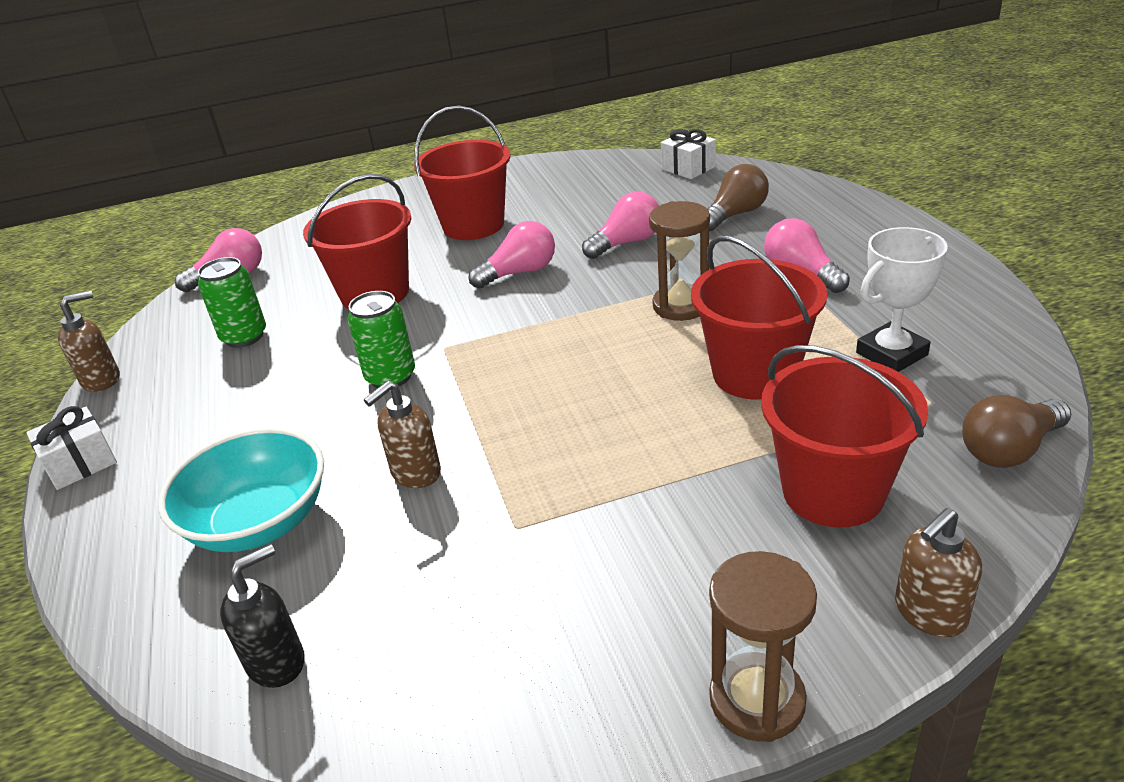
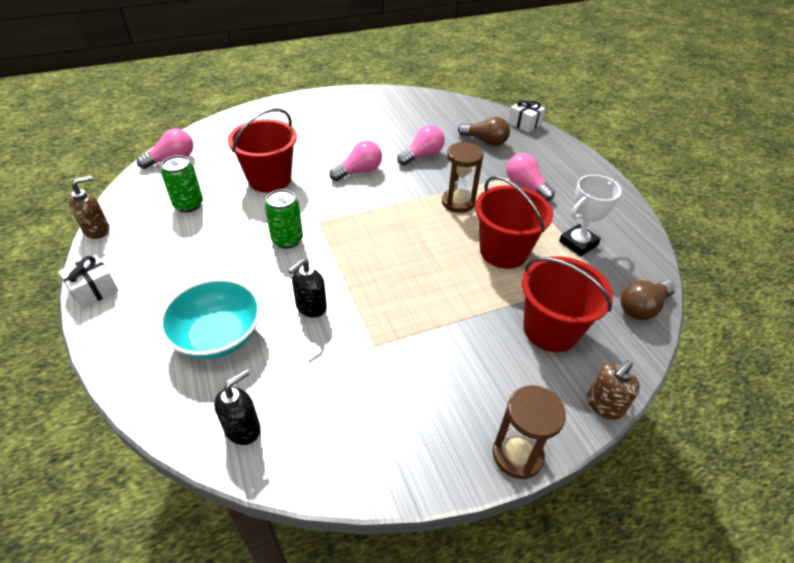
camera: 10 degrees left, 10 degrees up
brown soap dispenser [364,381,441,488] -> black soap dispenser [288,259,327,317]
red bucket [414,106,511,240] -> none
white gift [661,129,716,179] -> white gift moved to [508,99,545,133]
brown light bulb [707,164,769,231] -> brown light bulb turned 75 degrees clockwise [458,117,510,146]

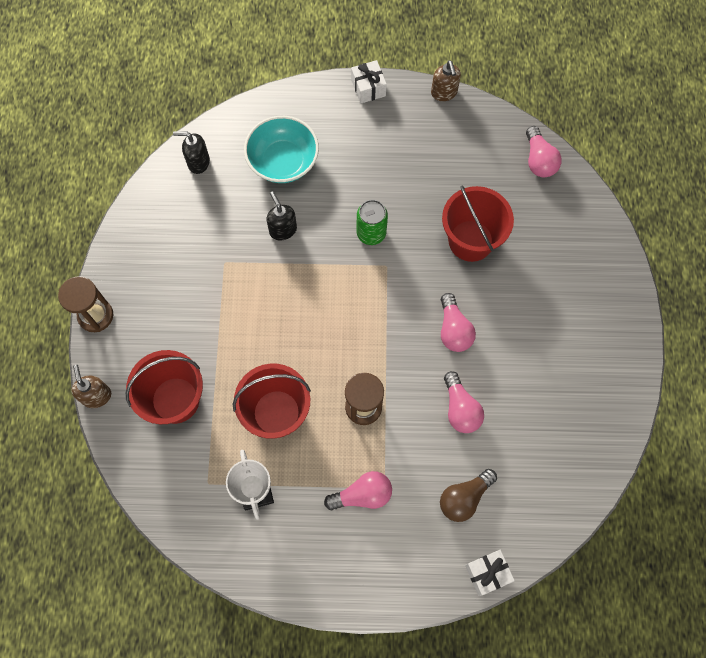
camera: 115 degrees right, 25 degrees up
green can [161,155,203,212] -> none
black soap dispenser [214,369,261,445] -> black soap dispenser turned 120 degrees clockwise [173,131,210,174]
brown light bulb [621,280,675,320] -> none

